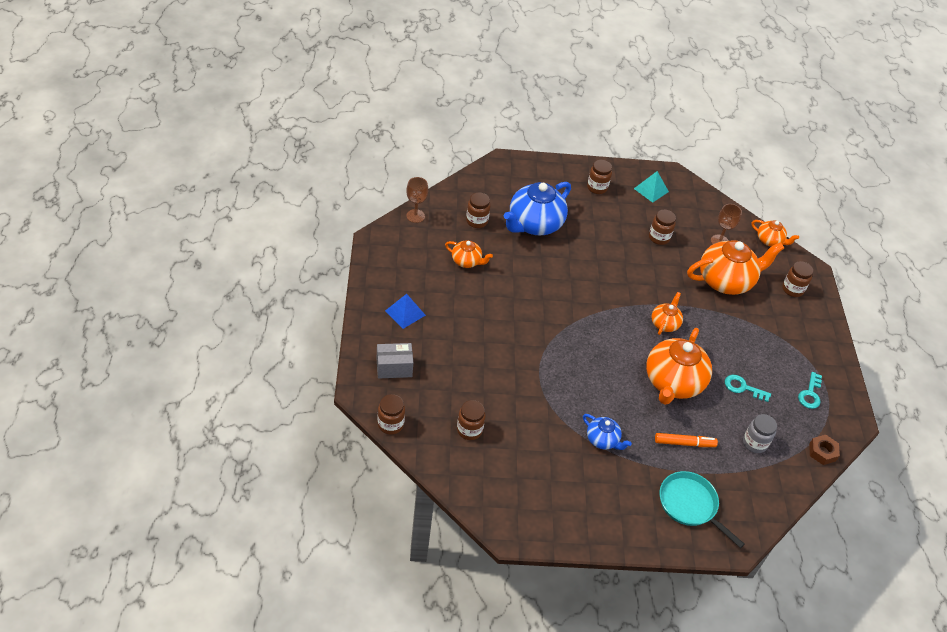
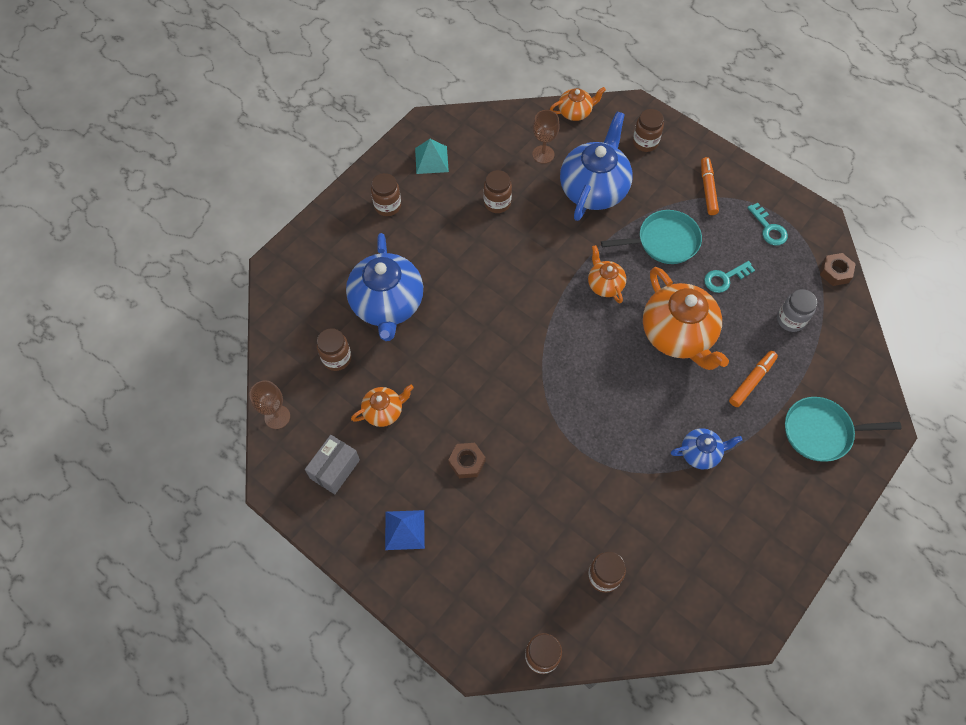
camera: 45 degrees left, 15 degrees up
grey box [377,343,413,379] -> grey box moved to [305,435,360,494]
orange teapot [687,240,784,295] -> blue teapot [560,112,633,221]
none -> brown nut [448,443,485,478]
none -> turquoise pan [601,210,702,264]
none -> orange marker [701,157,719,215]

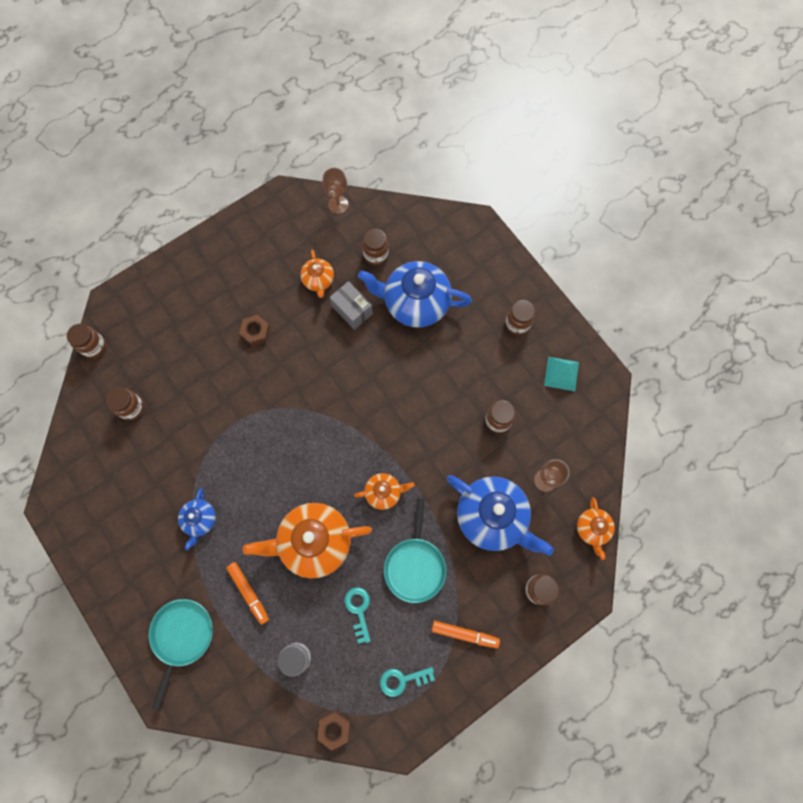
camera: 105 degrees right, 10 degrees up
grey box [305,435,360,494] -> grey box moved to [330,281,373,330]
blue pyramid [385,510,425,550] -> none

